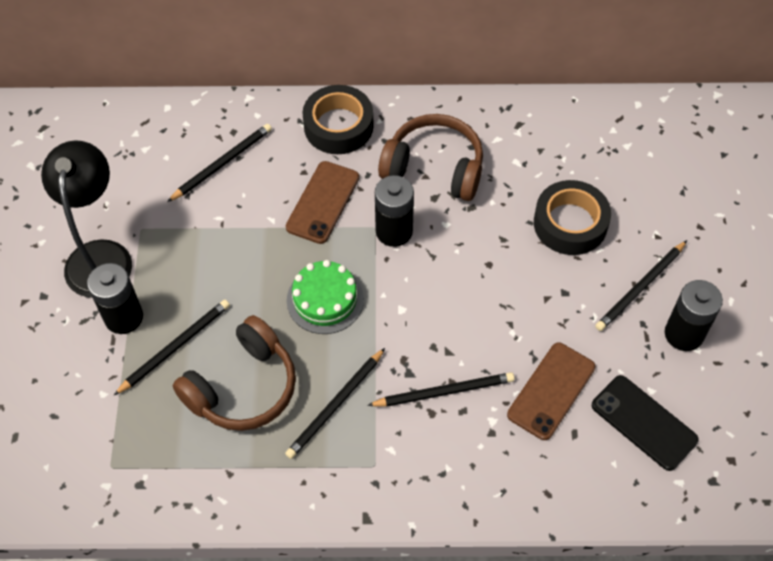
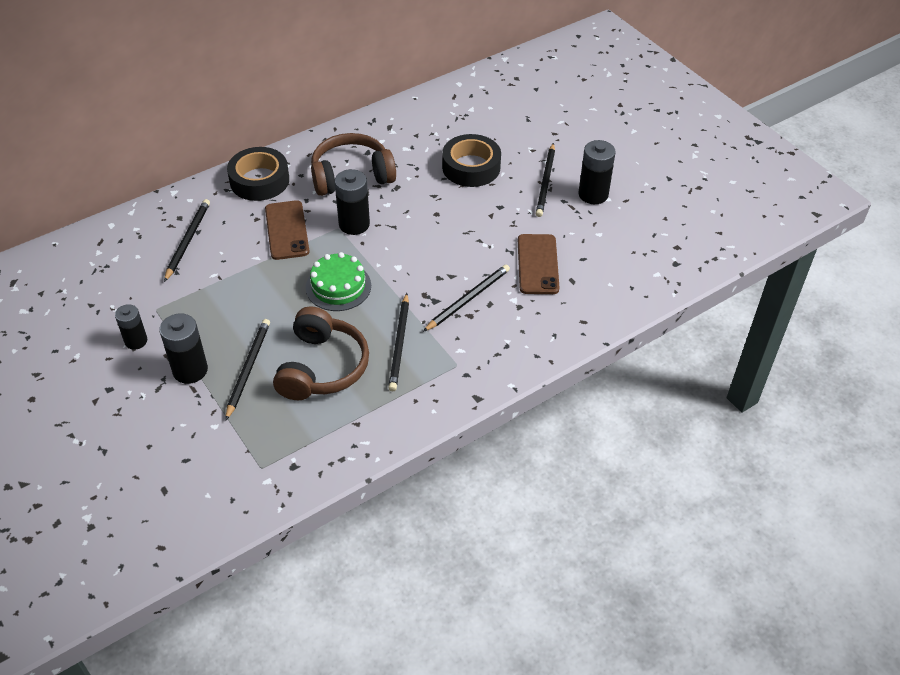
camera: 35 degrees left, 10 degrees down
black lamp [41,140,132,298] -> black battery [115,304,147,350]
black phone [592,375,699,471] -> none

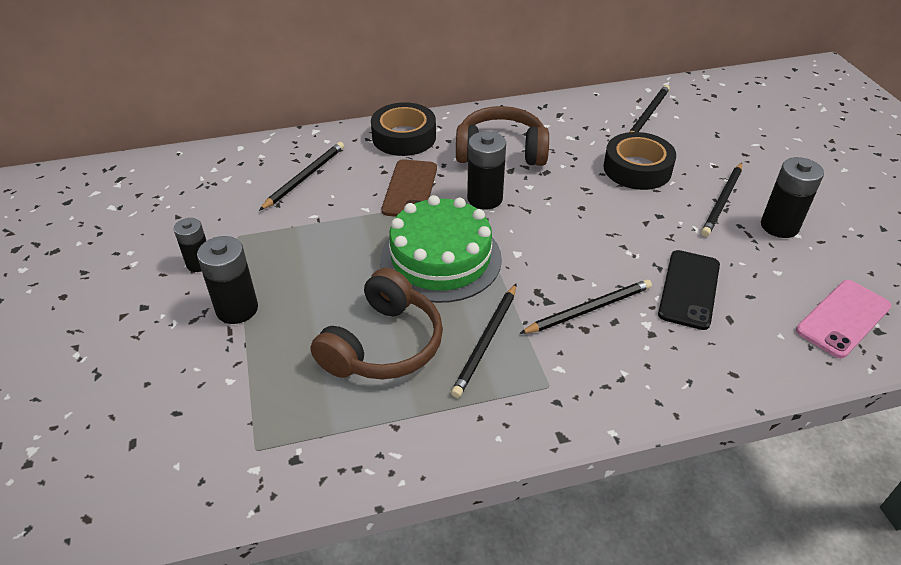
camera: 20 degrees right, 5 degrees down
black pencil [225,319,270,421] -> black pencil moved to [629,85,670,132]
green cake [306,252,371,311] -> green cake [380,195,502,303], size x1.56
brown phone [518,234,560,294] -> black phone [658,250,720,330]
none -> pink phone [796,280,891,358]

